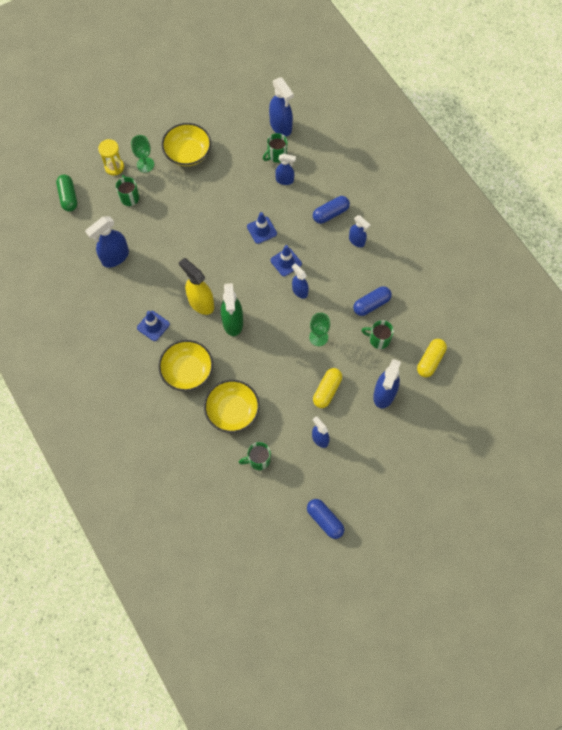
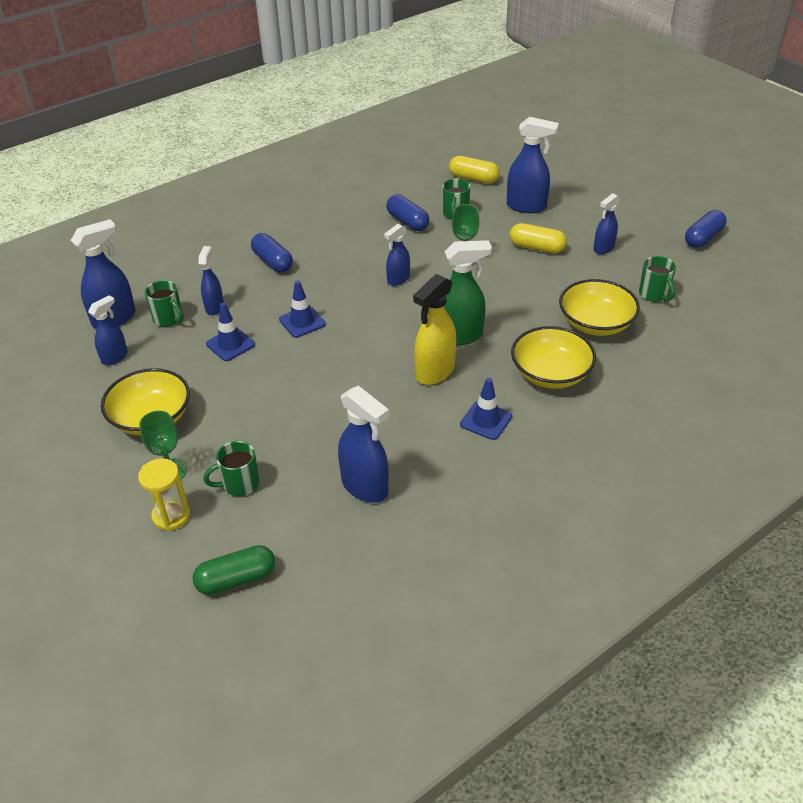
camera: 95 degrees left, 25 degrees down
blue traffic cone [270,245,302,277] -> blue traffic cone moved to [206,303,255,361]
blue spray bottle [349,215,370,247] -> blue spray bottle moved to [88,295,128,365]

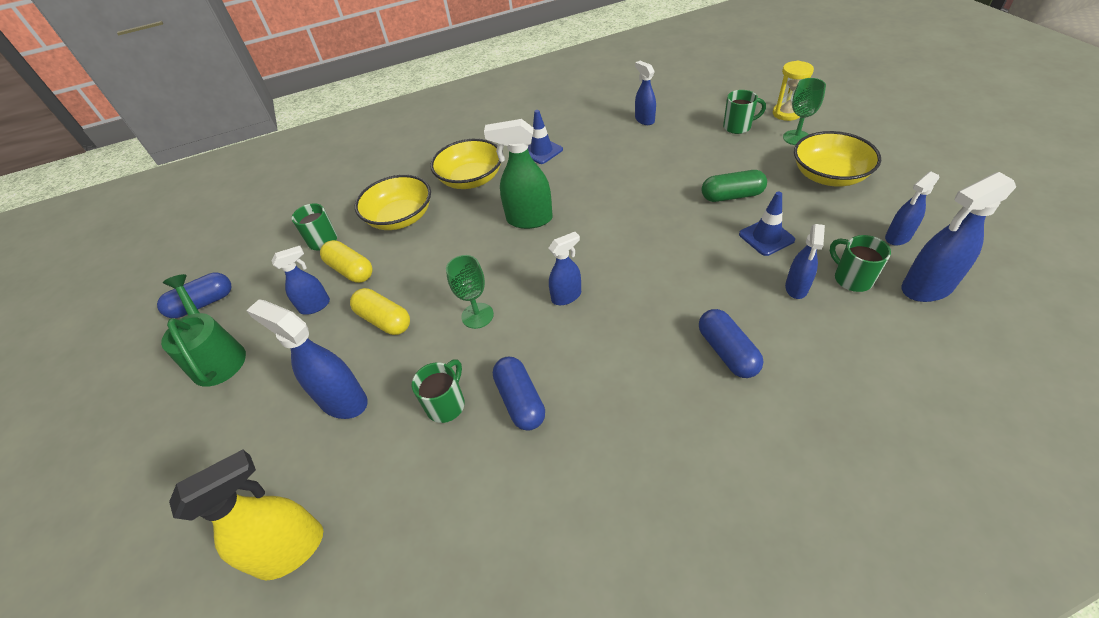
camera: 160 degrees left, 5 degrees up
green capsule [192,545,275,595] -> green capsule moved to [702,170,767,202]
blue traffic cone [279,280,326,338] -> none
blue spray bottle [338,386,389,503] -> blue spray bottle [635,61,656,125], size x0.62
yellow spray bottle [413,274,456,385] -> yellow spray bottle moved to [169,450,323,580]
yellow capsule [449,156,500,183] -> yellow capsule moved to [320,240,373,283]
none -> green watering can [161,274,246,387]

